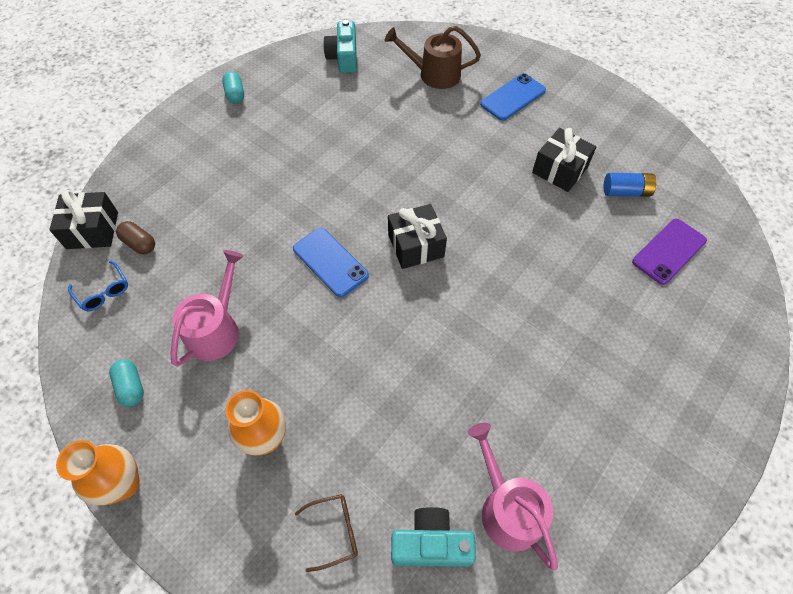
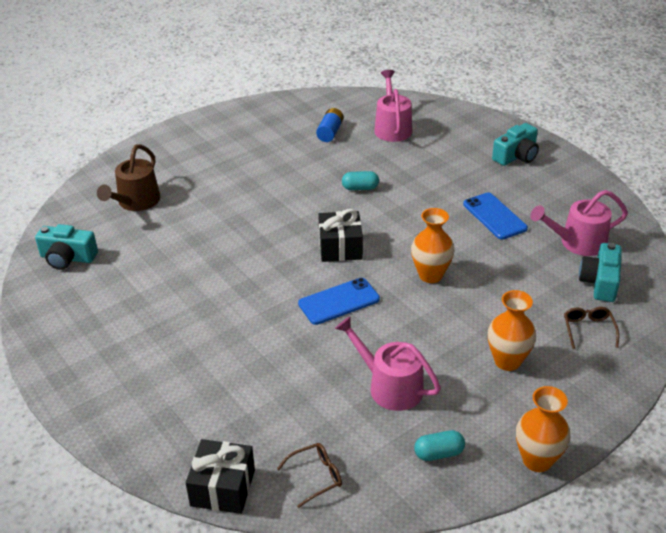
camera: 75 degrees left, 20 degrees down
blue glasses [68,261,128,311] -> brown glasses [277,443,342,508]
brown capsule [116,221,155,254] -> none
turquoise capsule [222,71,244,104] -> turquoise capsule moved to [342,171,379,190]
blue phone [480,73,546,121] -> blue phone moved to [463,193,528,239]
black gift [532,128,596,192] -> none
purple phone [632,219,707,285] -> pink watering can [374,70,412,142]
none -> orange vase [411,208,454,283]
none -> turquoise camera [492,123,539,166]

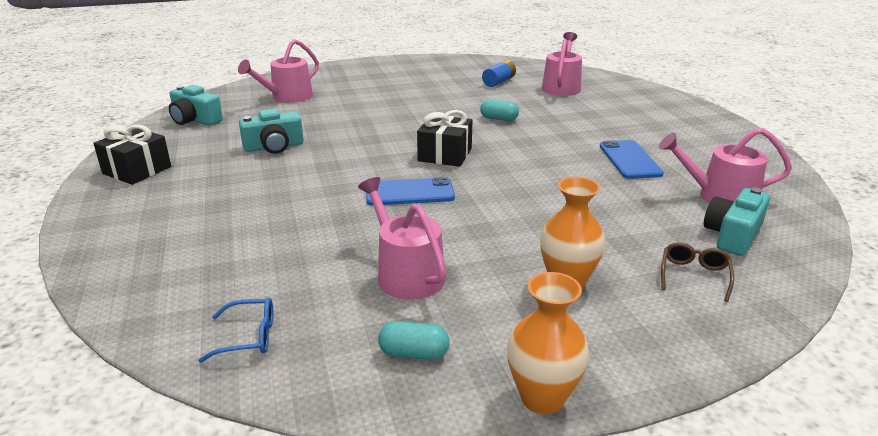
camera: 20 degrees right, 10 degrees down
brown watering can [97,144,160,211] -> pink watering can [238,39,319,103]
black gift [186,439,255,514] -> black gift moved to [93,125,171,185]
brown glasses [277,443,342,508] -> blue glasses [198,298,273,363]
orange vase [411,208,454,283] -> none
turquoise camera [492,123,539,166] -> turquoise camera moved to [239,109,304,154]

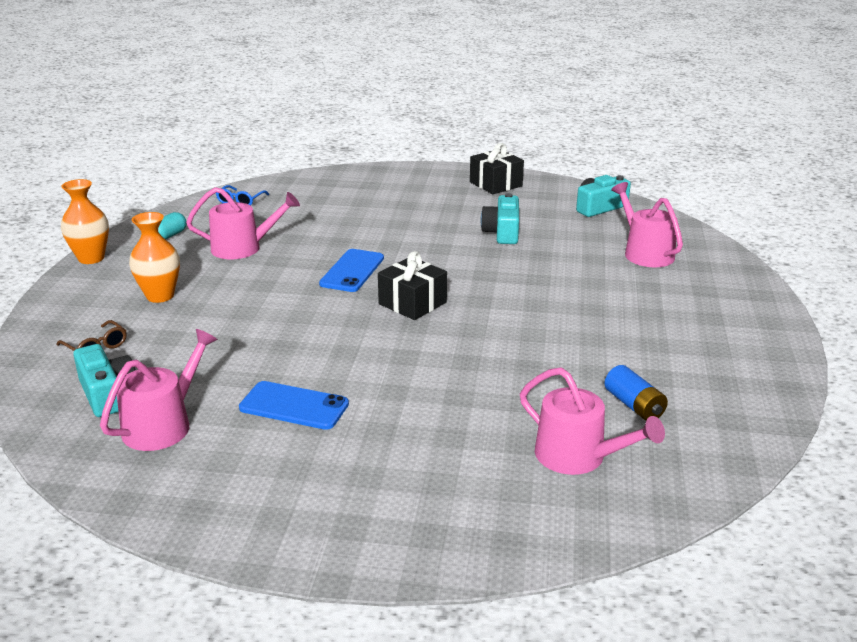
camera: 115 degrees right, 0 degrees up
turquoise capsule [480,99,519,121] -> none

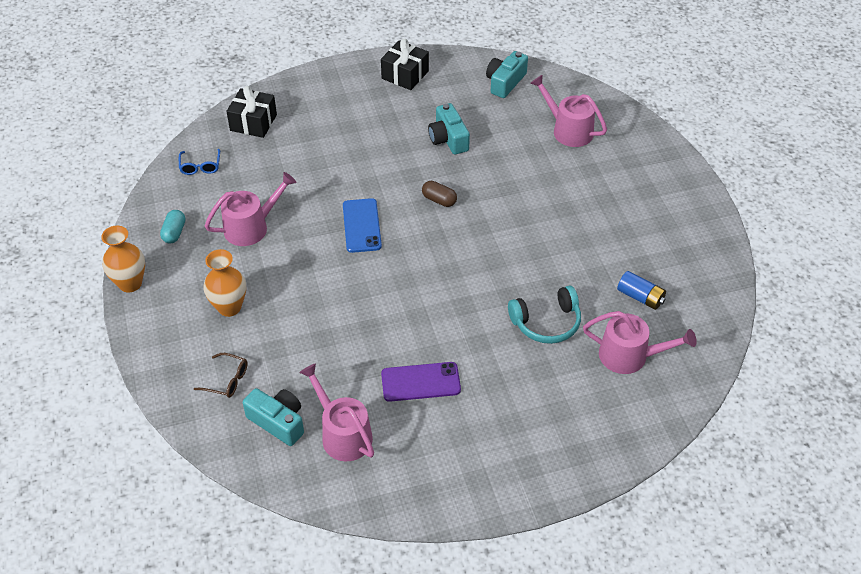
camera: 25 degrees left, 20 degrees up
pink watering can [100,329,218,451] -> pink watering can turned 45 degrees counterclockwise [299,363,374,461]
blue phone [239,381,349,430] -> purple phone [381,362,461,402]
black gift [378,251,447,320] -> black gift moved to [226,86,277,138]
none -> brown capsule [422,181,457,207]
none -> turquoise headphones [508,286,581,344]

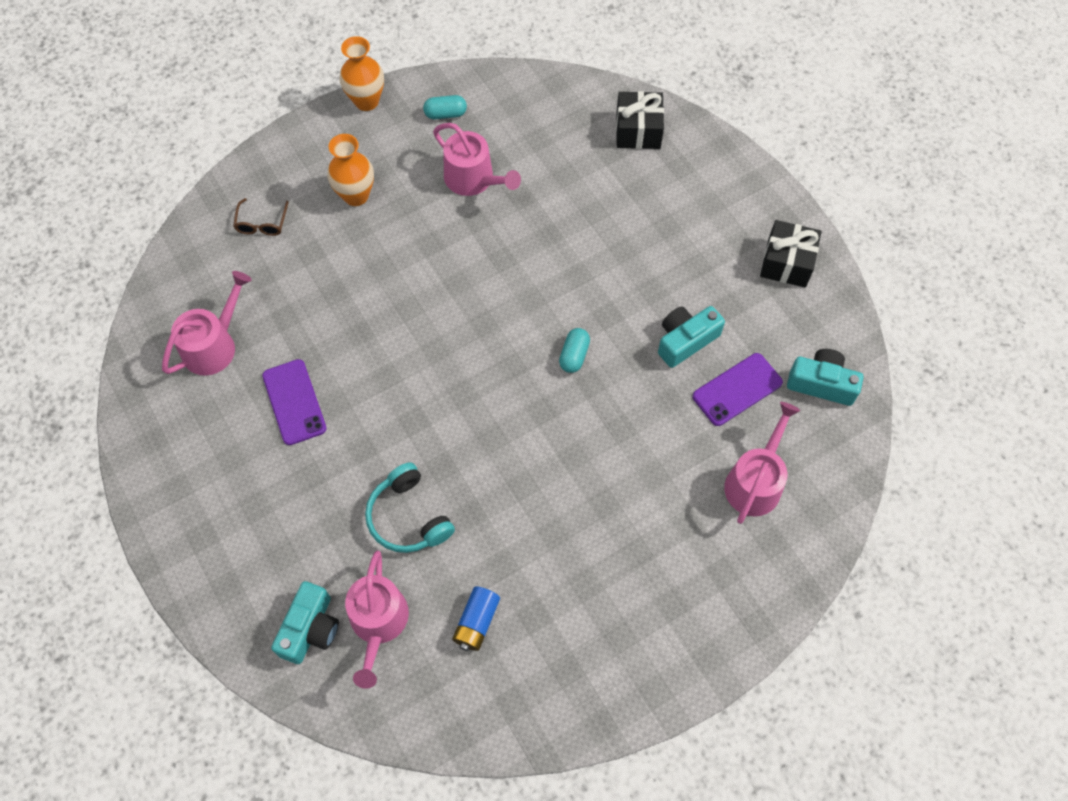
camera: 75 degrees right, 15 degrees up
blue glasses [179,149,220,175] -> none
turquoise camera [243,388,304,446] -> turquoise camera moved to [271,581,339,664]
blue phone [343,198,382,253] -> none
brown capsule [422,181,457,207] -> turquoise capsule [559,328,590,373]
none -> purple phone [692,353,783,426]

